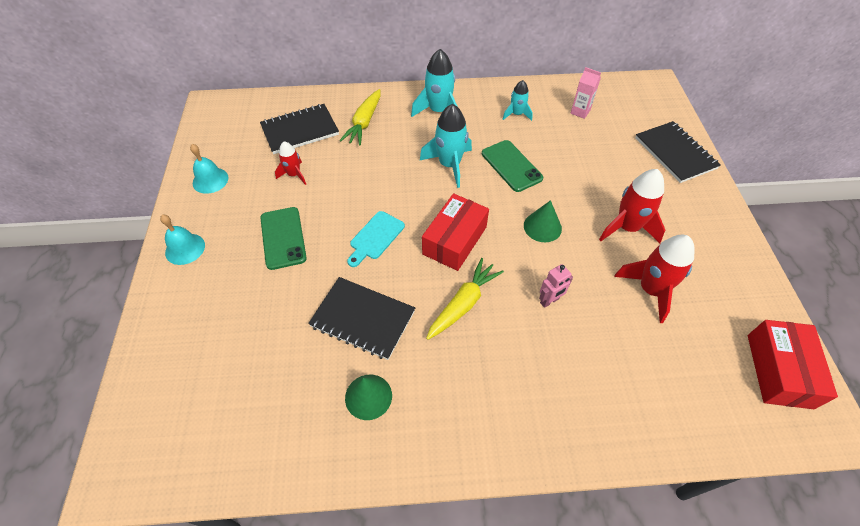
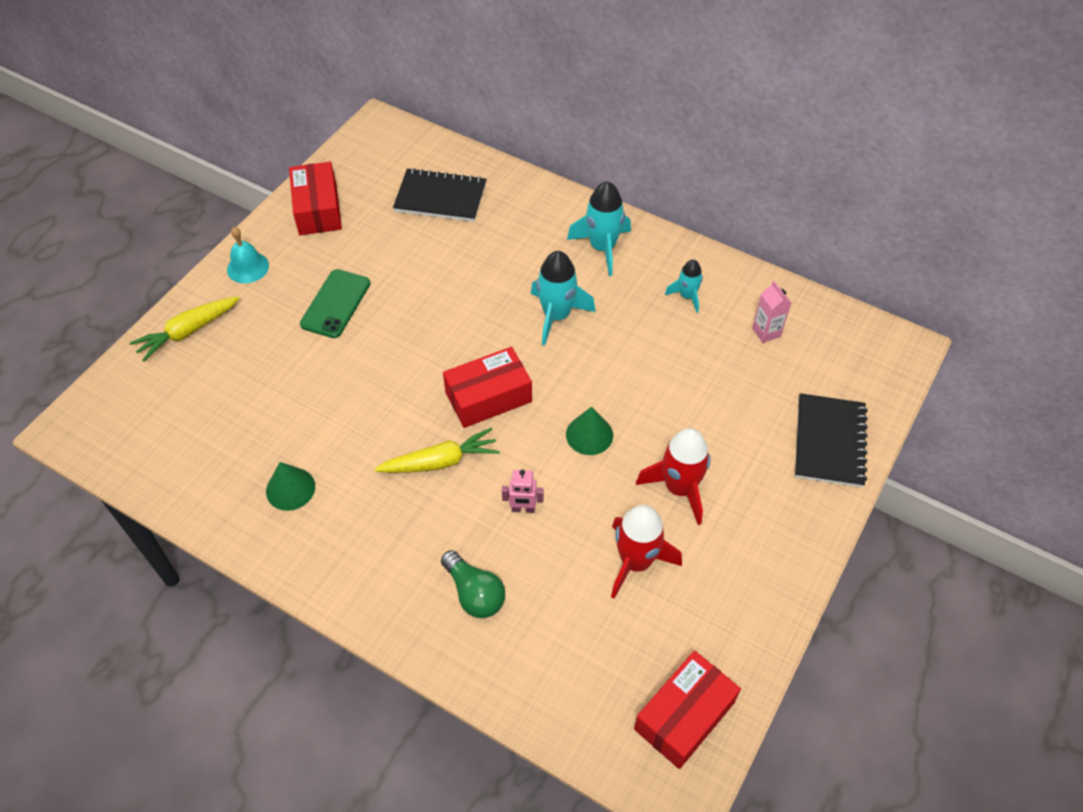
camera: 35 degrees right, 0 degrees up
turquoise bell [190,144,229,194] -> red box [289,162,342,235]
red rocket [275,141,306,185] -> none
black notebook [308,277,415,360] -> none
yellow carrot [340,89,381,145] -> yellow carrot moved to [130,296,239,362]
turquoise cutting board [347,211,405,267] -> none
green phone [482,140,543,192] -> none
none -> green light bulb [441,550,505,618]

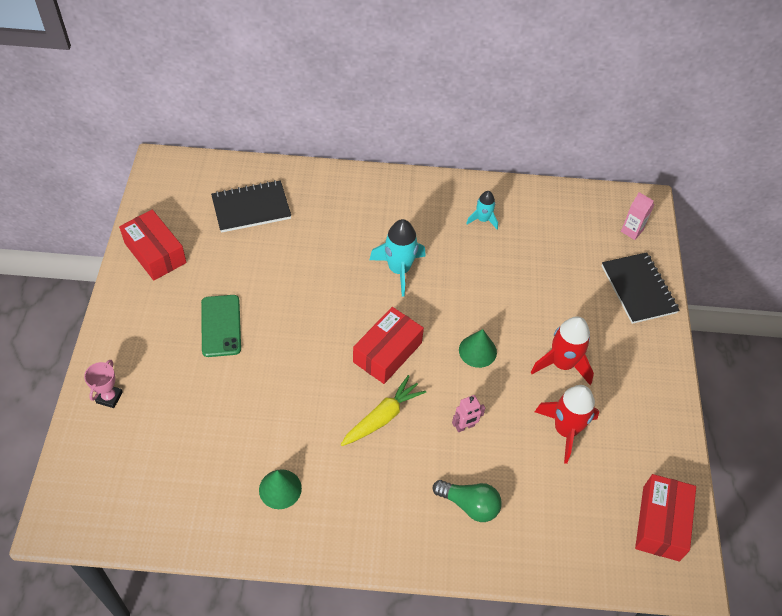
camera: 30 degrees left, 0 degrees up
yellow carrot [130,296,239,362] -> pink trophy [84,360,123,408]
turquoise bell [227,227,269,283] -> none
turquoise rocket [567,181,631,276] -> none
pink carton [752,281,791,343] -> pink carton moved to [621,192,654,240]

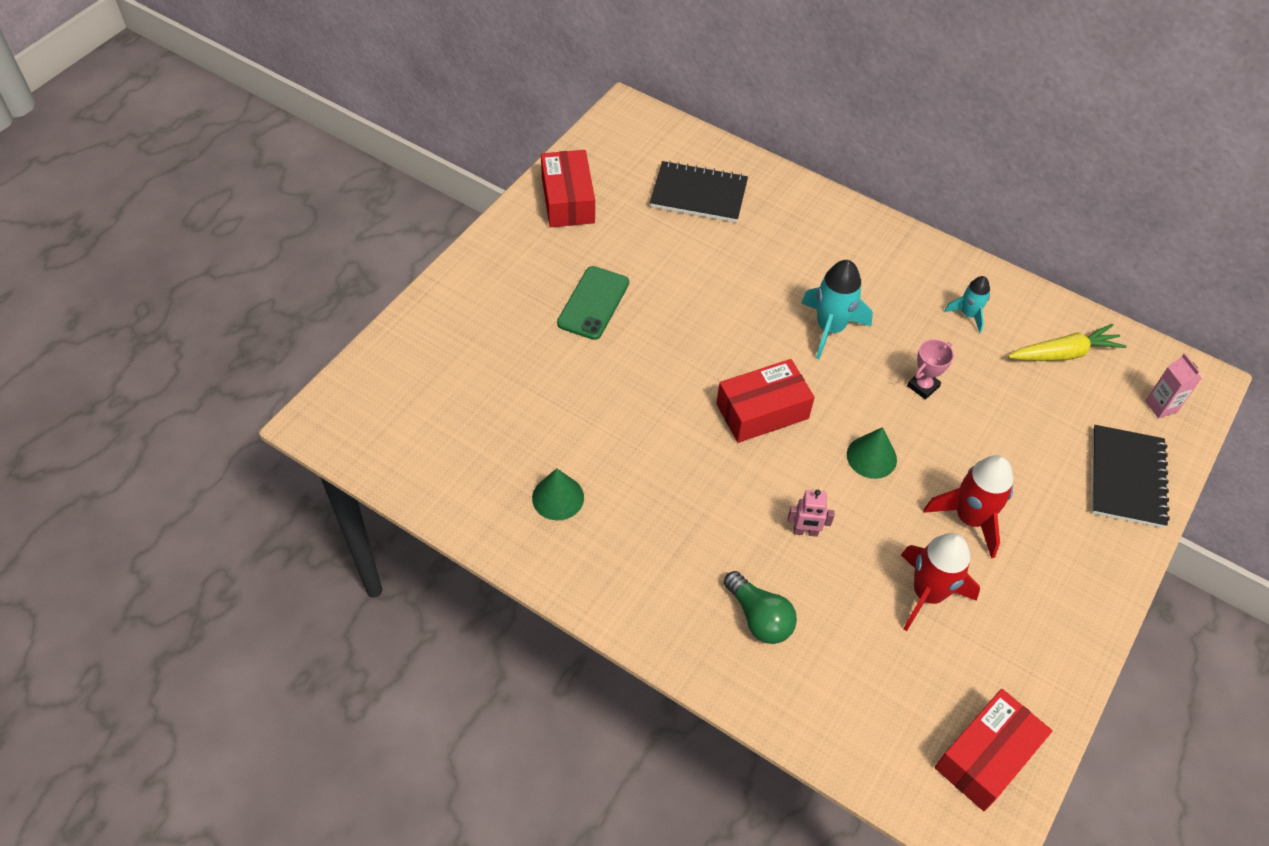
camera: 30 degrees right, 0 degrees up
pink trophy [84,360,123,408] -> pink trophy moved to [907,339,954,400]
yellow carrot [341,375,426,446] -> yellow carrot moved to [1008,324,1127,361]

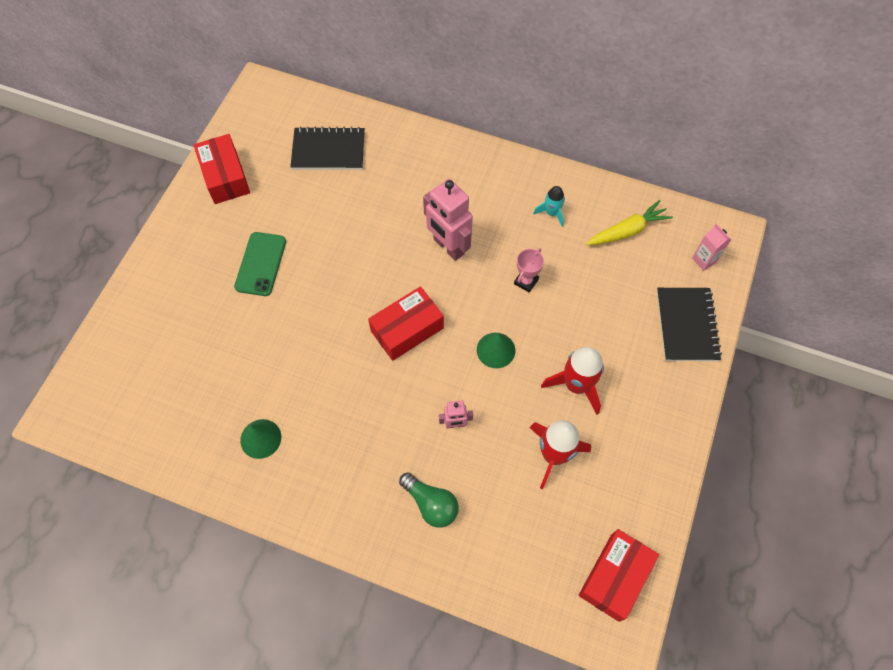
camera: 10 degrees left, 10 degrees up
turquoise rocket [801,260,873,359] -> pink robot [423,179,473,261]

